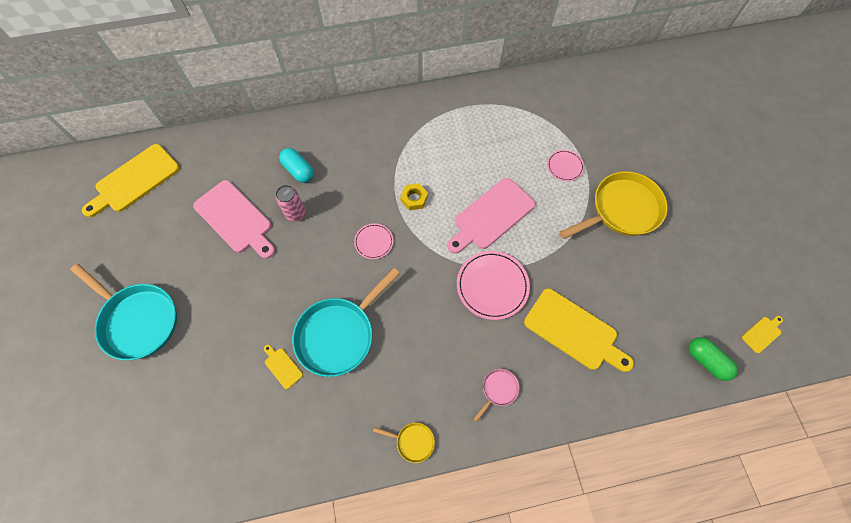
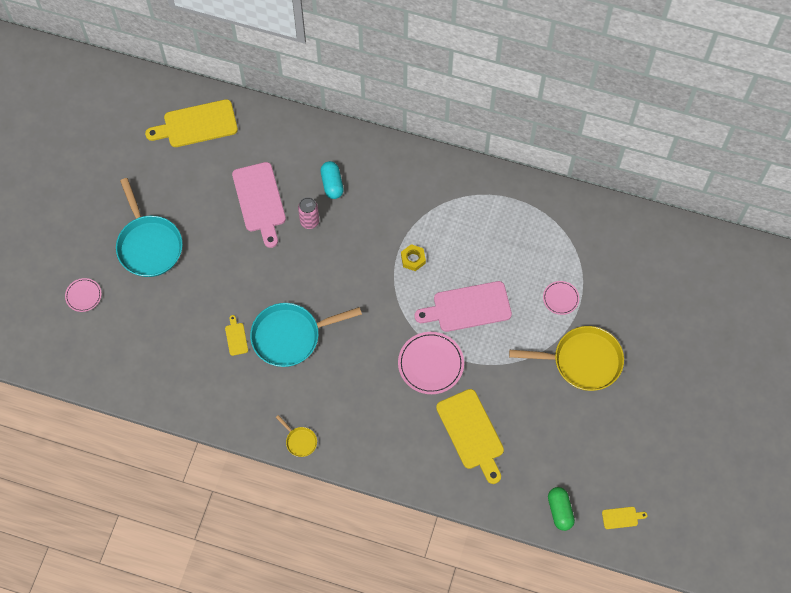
camera: 30 degrees right, 0 degrees up
pink plate [354,223,393,259] -> pink plate moved to [65,278,102,312]
pink pan [473,369,519,422] -> none

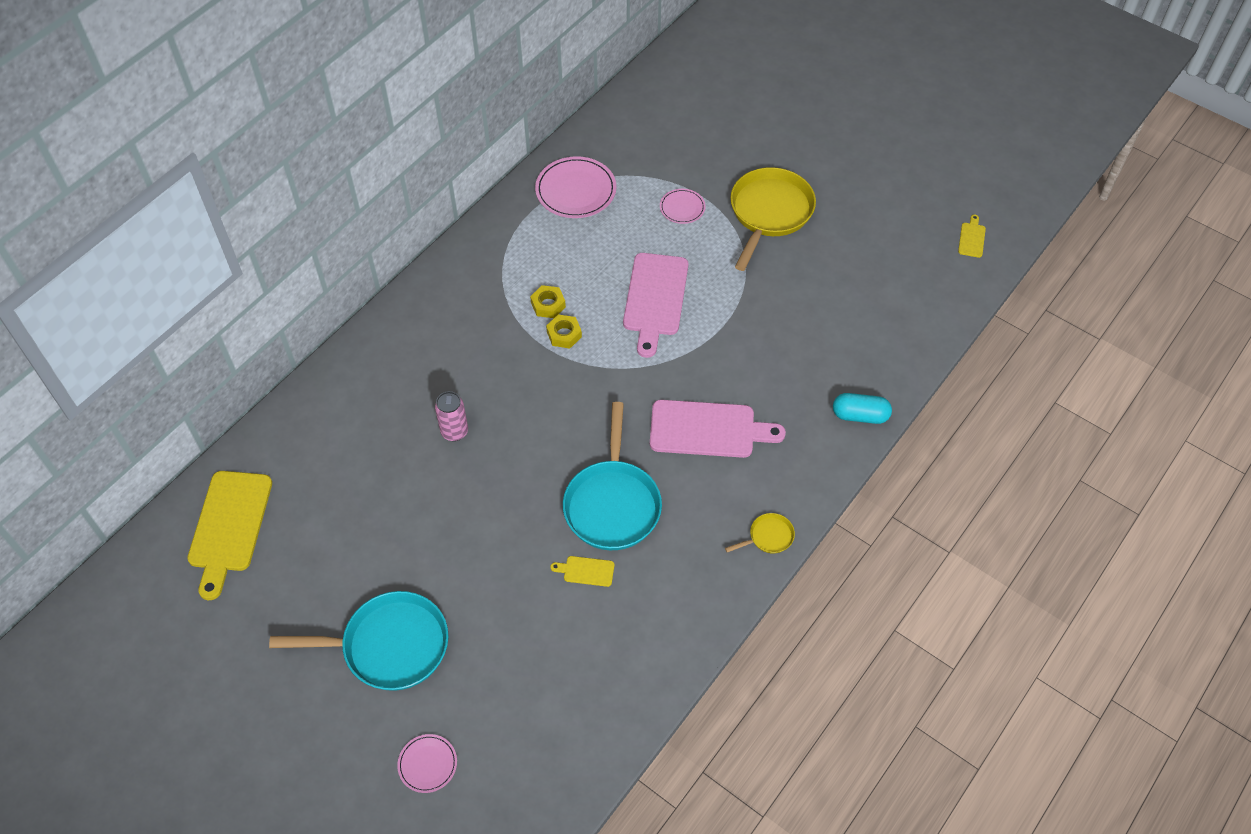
camera: 70 degrees left, 10 degrees down
pink cutting board [232,162,286,248] -> pink cutting board moved to [650,400,786,458]
turquoise capsule [320,161,344,199] -> turquoise capsule moved to [833,393,892,424]
pink plate [398,332,464,394] -> pink plate moved to [535,156,616,218]
yellow cutting board [436,389,504,484] -> none
green capsule [548,487,575,531] -> none
none -> yellow nut [530,285,566,318]

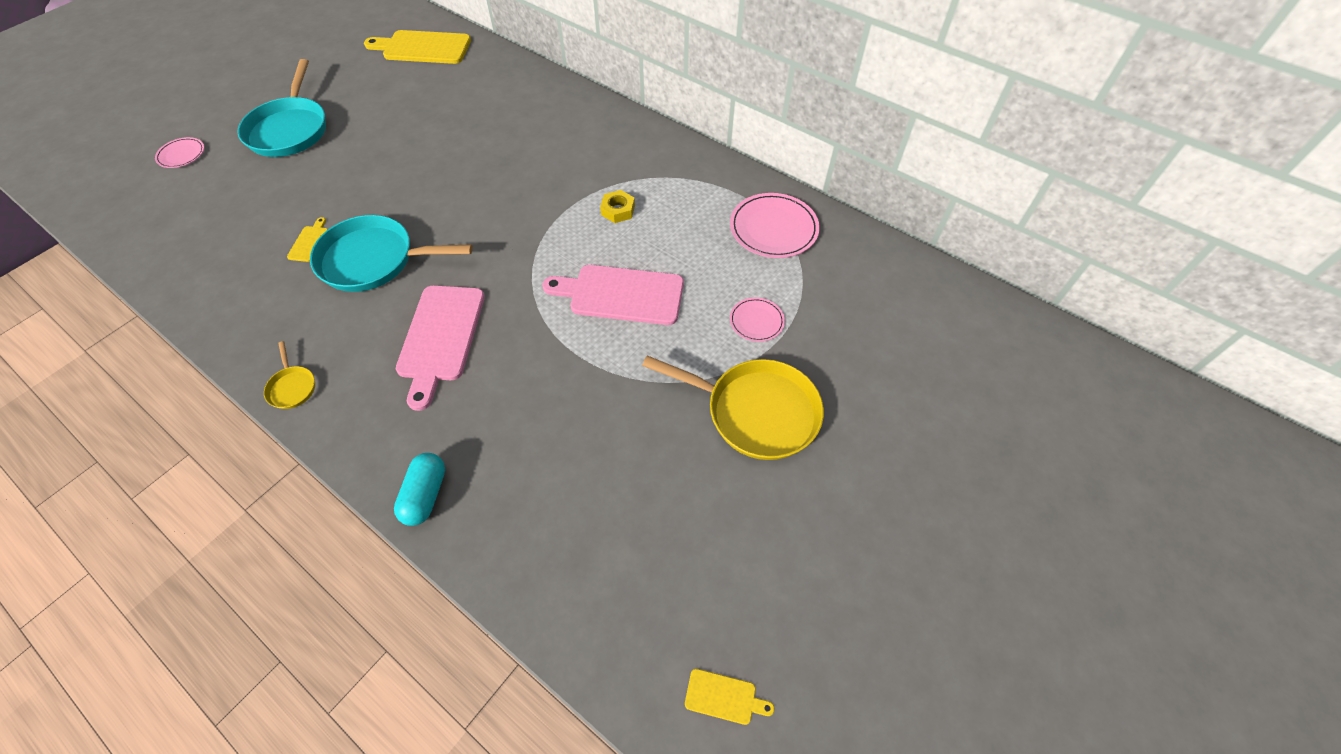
camera: 90 degrees right, 0 degrees up
pink can [435,391,468,441] -> none
yellow nut [546,314,582,348] -> none

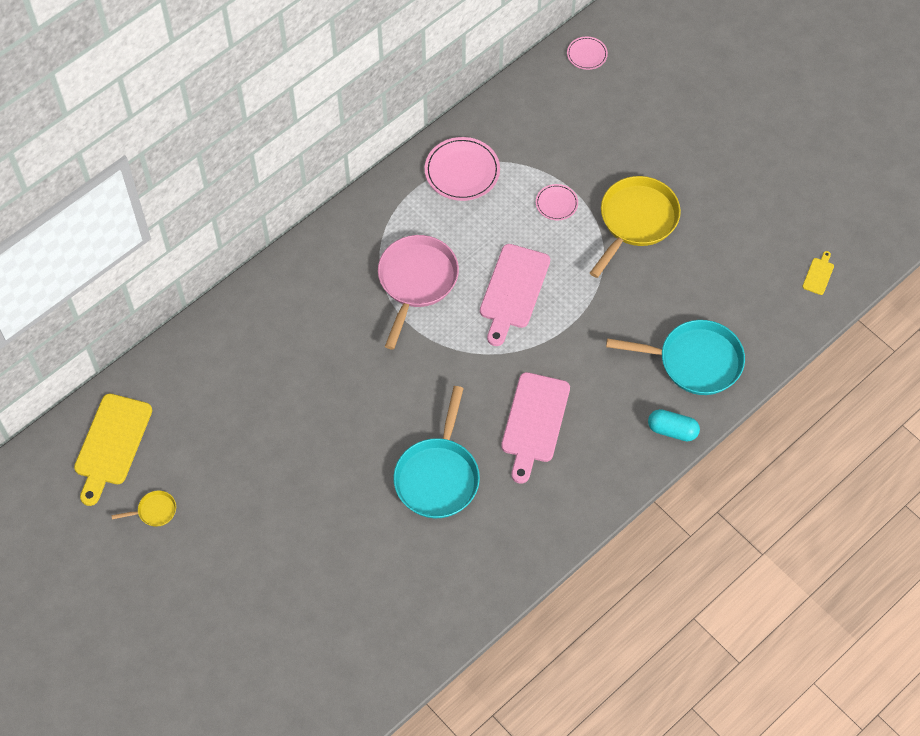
camera: 80 degrees left, 5 degrees up
pink plate [155,137,204,168] -> pink plate moved to [567,37,608,70]
turquoise pan [238,59,326,157] -> turquoise pan moved to [606,320,745,395]
yellow pan [264,341,315,409] -> yellow pan moved to [112,491,176,527]
yellow cutting board [287,217,328,262] -> none
pink cutting board [396,285,485,411] -> pink cutting board turned 90 degrees clockwise [501,372,570,483]
yellow nut [600,190,635,223] -> pink pan [378,235,459,350]

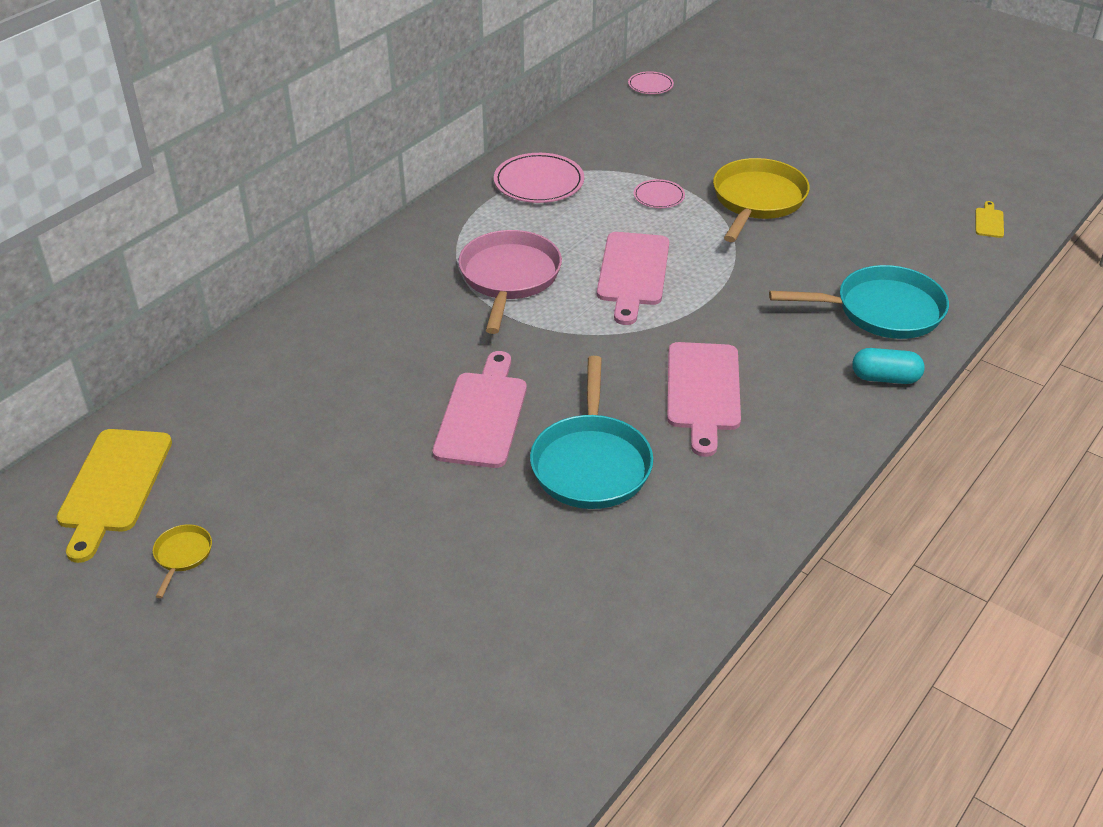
camera: 10 degrees left, 20 degrees down
yellow pan [112,491,176,527] -> yellow pan turned 60 degrees counterclockwise [153,524,212,598]
none -> pink cutting board [432,351,527,468]

